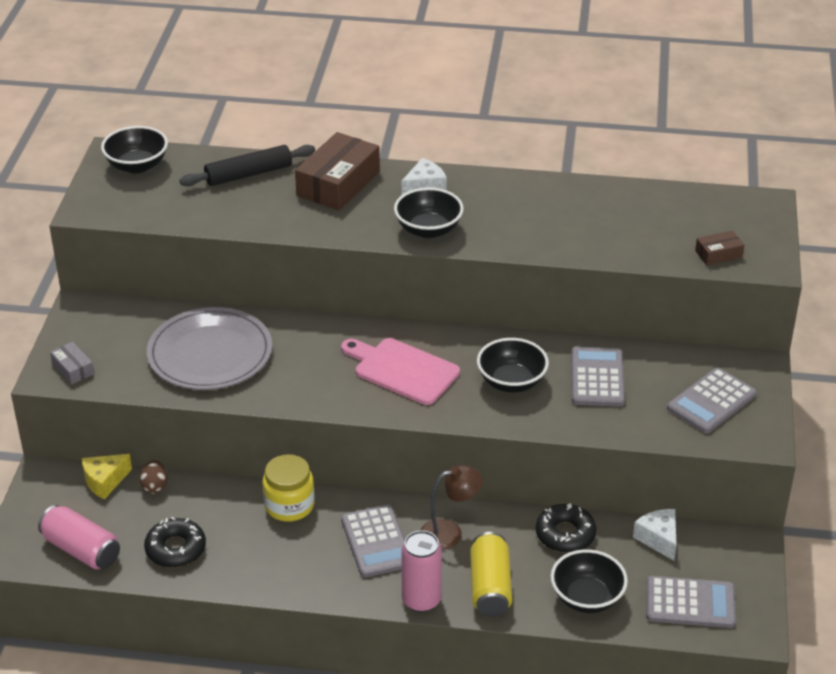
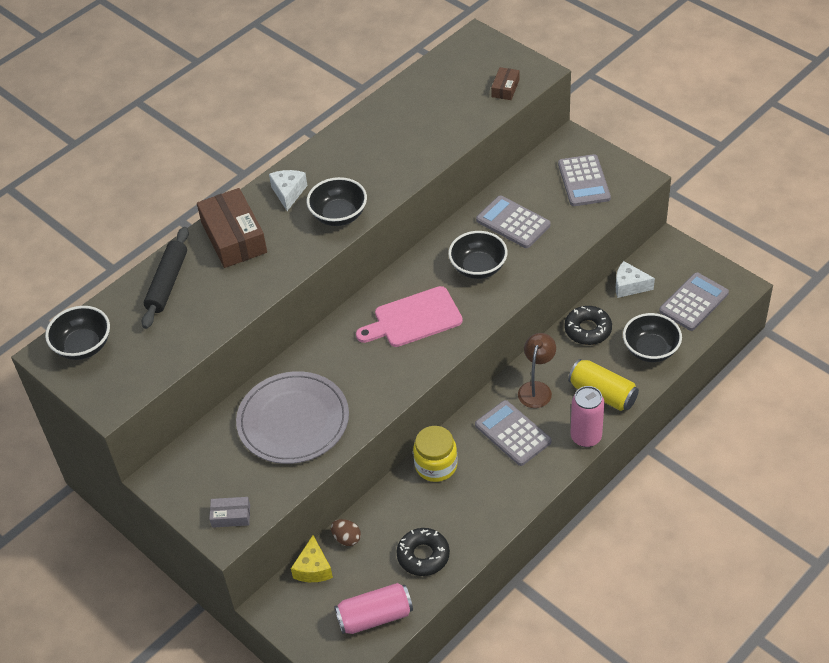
camera: 50 degrees left, 10 degrees up
grey calculator [341,505,405,578] -> grey calculator turned 150 degrees counterclockwise [475,400,551,466]

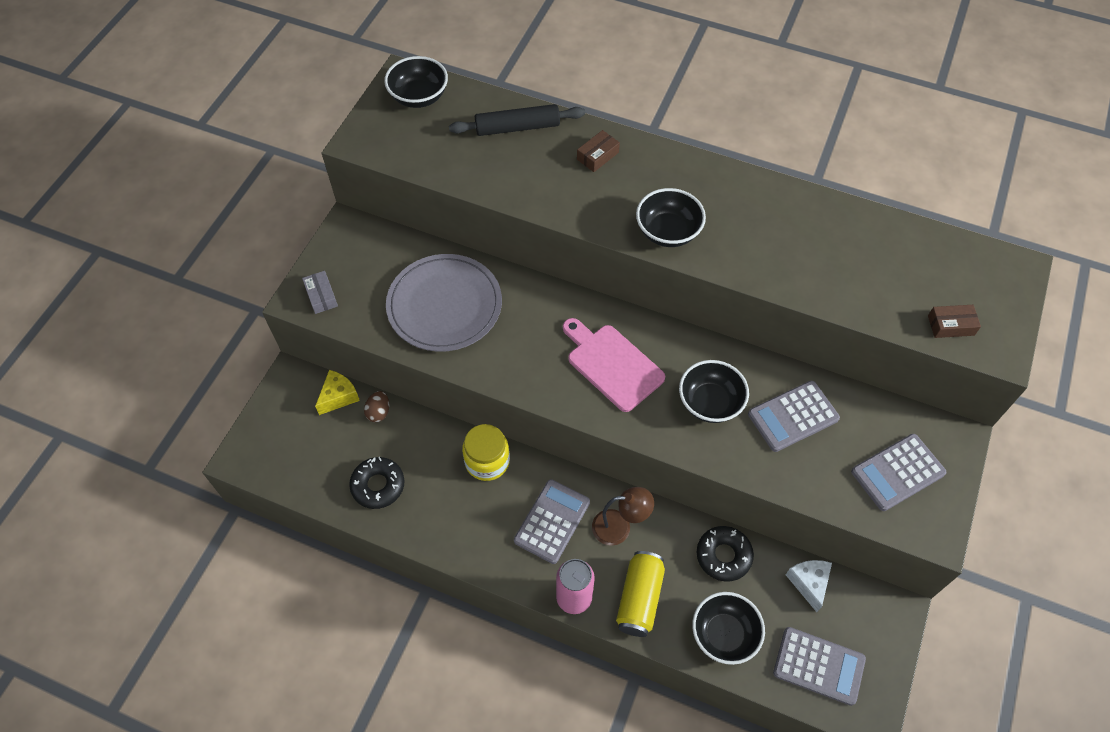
camera: 65 degrees right, 10 degrees up
brown box [197,188,267,268] -> brown box [577,130,620,172], size x0.49
white cheese [269,170,307,211] -> none
yellow cheese [291,535,333,582] -> yellow cheese turned 150 degrees clockwise [315,370,360,415]
pink can [334,583,413,634] -> none
grey calculator [476,196,551,248] -> grey calculator turned 135 degrees counterclockwise [748,381,840,452]

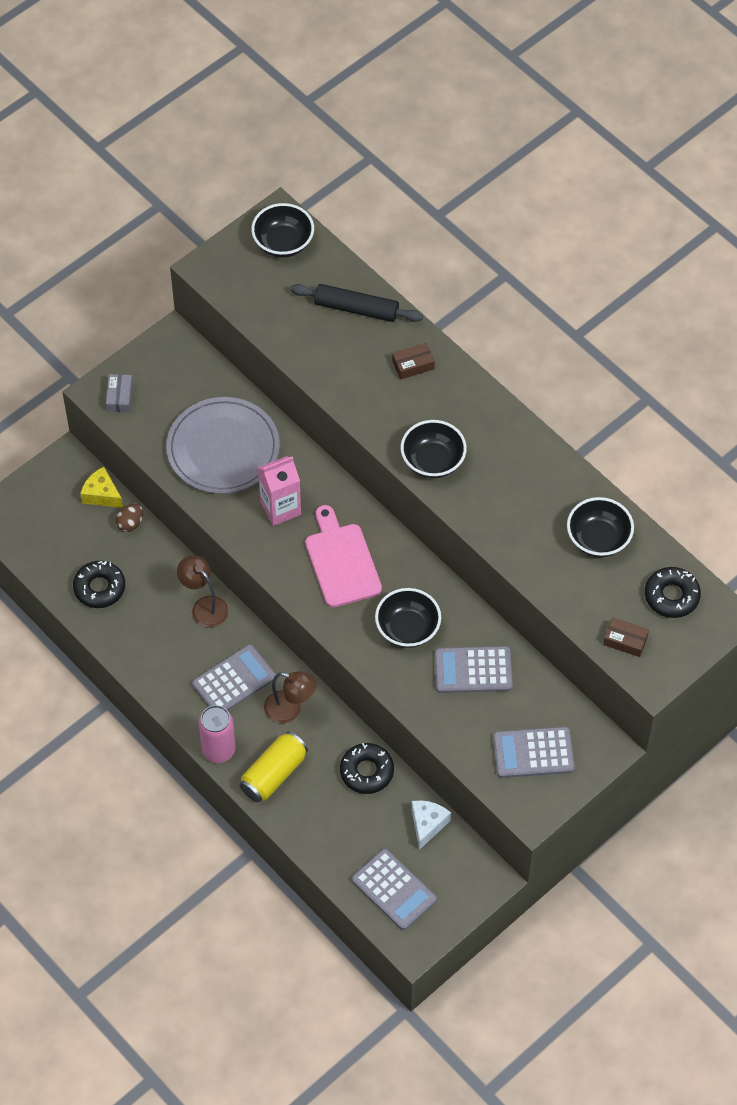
camera: 25 degrees right, 0 degrees up
yellow cheese [315,370,360,415] -> yellow cheese turned 120 degrees counterclockwise [80,467,123,508]
yellow jar [462,424,510,481] -> brown lamp [177,555,228,628]
black bowl [692,592,765,665] -> black bowl moved to [567,497,634,557]
none -> pink carton [258,456,301,526]
none -> black donut [645,567,701,618]

